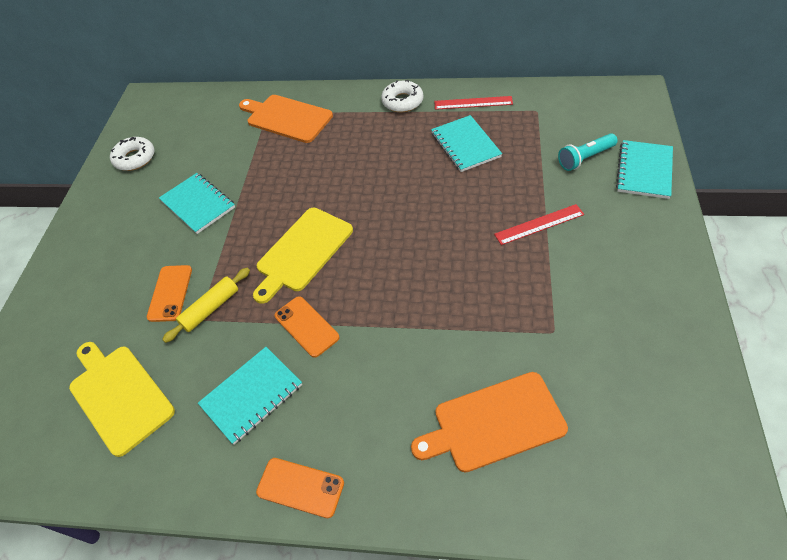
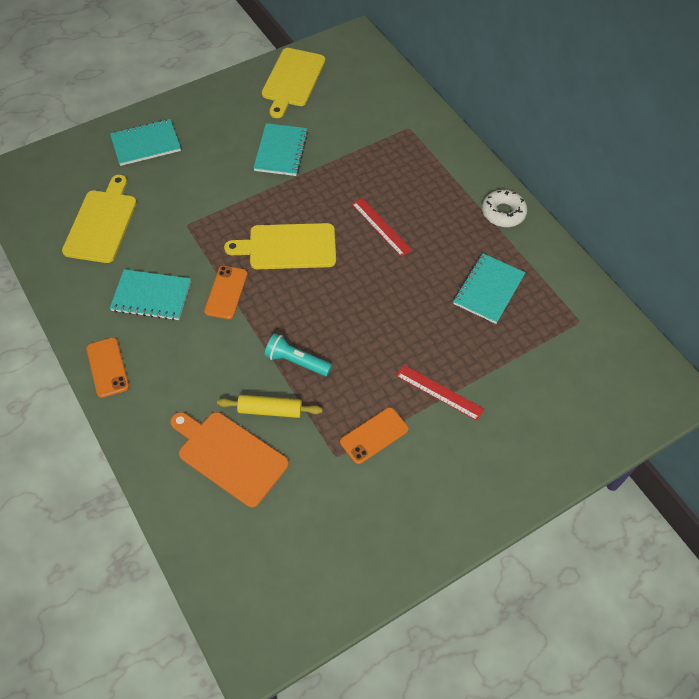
camera: 45 degrees right, 5 degrees up
white donut [110,137,154,171] -> yellow cutting board [262,48,325,118]
orange phone [147,265,192,322] -> orange phone moved to [340,407,409,464]
yellow rolling pin [162,268,250,343] -> yellow rolling pin moved to [217,395,322,418]
orange cutting board [239,95,333,143] -> none
red ruler [434,96,513,110] -> red ruler moved to [352,198,412,257]
turquoise flashlight [558,133,618,171] -> turquoise flashlight moved to [264,333,332,376]
turquoise notebook [616,140,673,199] -> turquoise notebook moved to [110,119,181,166]

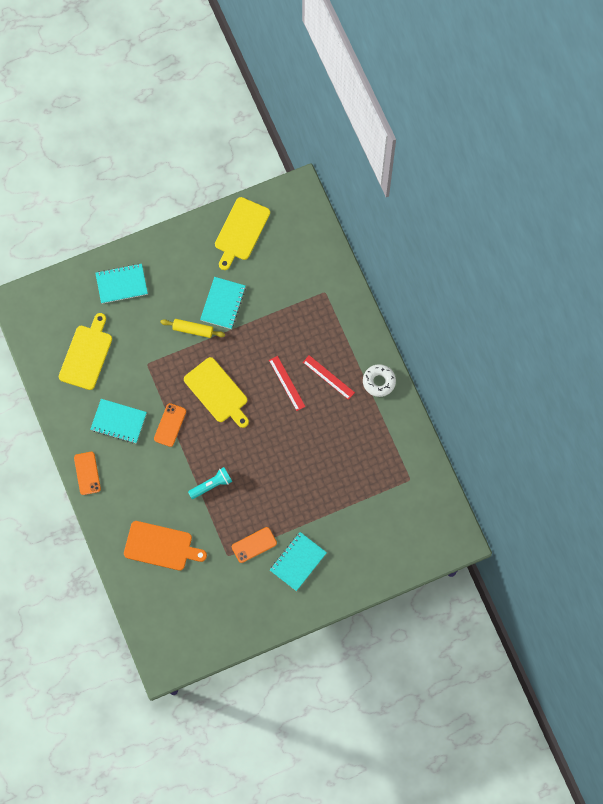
camera: 10 degrees right, 15 degrees up
orange cutting board [170,412,289,507] -> orange cutting board turned 150 degrees clockwise [124,521,207,571]
yellow rolling pin [217,395,322,418] -> yellow rolling pin moved to [160,319,225,338]
yellow cutting board [224,223,336,269] -> yellow cutting board turned 135 degrees counterclockwise [184,357,249,428]
turquoise flashlight [264,333,332,376] -> turquoise flashlight turned 120 degrees clockwise [188,467,232,499]
red ruler [396,365,484,421] -> red ruler moved to [303,355,355,400]
turquoise notebook [453,253,526,324] -> turquoise notebook moved to [270,532,327,591]

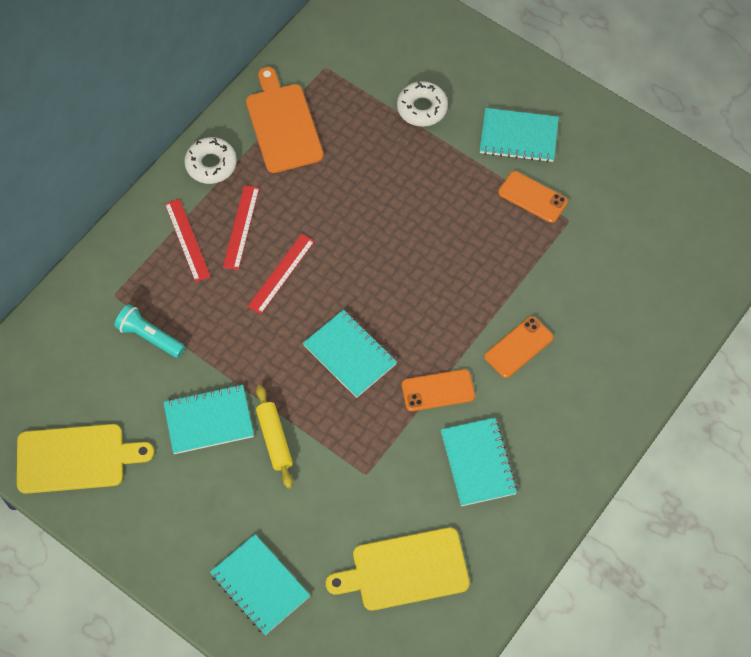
camera: 120 degrees left, 10 degrees down
orange phone [74,452,101,495] -> orange phone moved to [485,316,553,378]
orange cutting board [124,521,207,571] -> orange cutting board moved to [246,67,323,173]
yellow cutting board [184,357,249,428] -> turquoise notebook [303,310,397,398]
turquoise flashlight [188,467,232,499] -> turquoise flashlight moved to [114,304,185,358]
none -> red ruler [165,199,211,282]
none -> white donut [397,81,448,127]

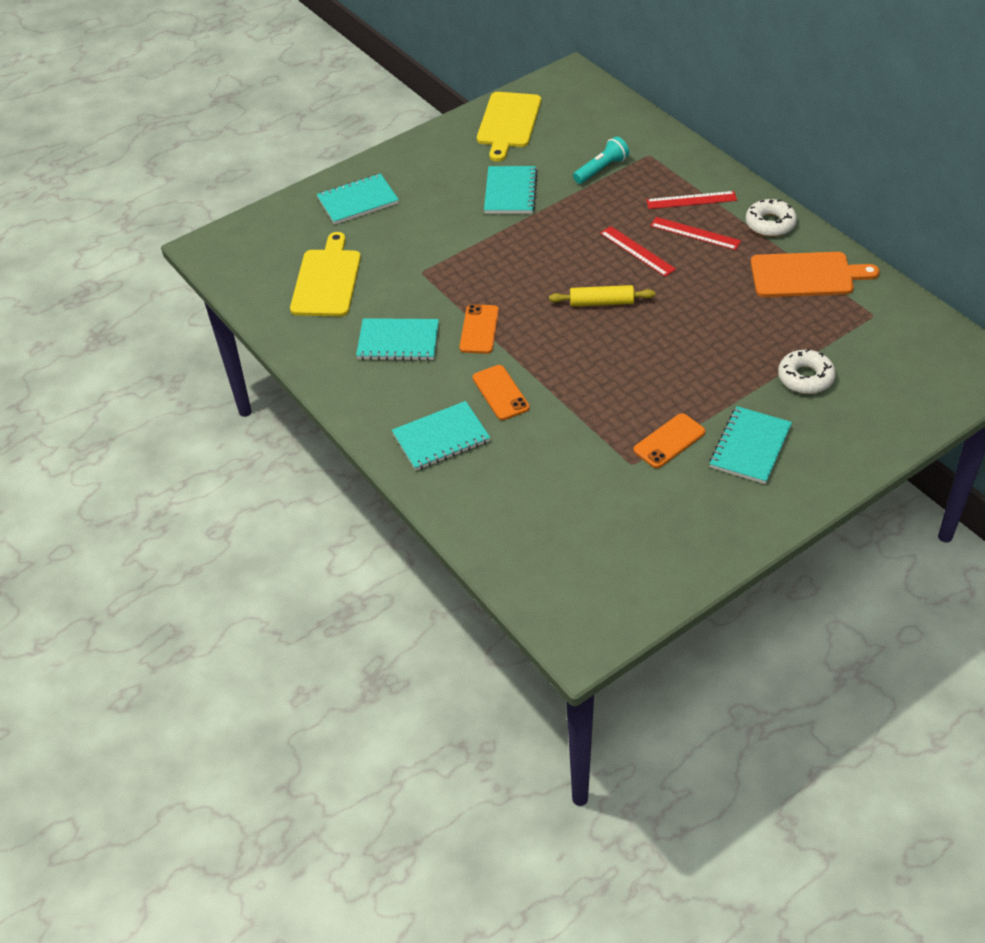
camera: 110 degrees right, 15 degrees down
yellow rolling pin [256,385,293,489] -> yellow rolling pin moved to [549,285,655,307]
turquoise notebook [303,310,397,398] -> turquoise notebook moved to [392,401,490,471]

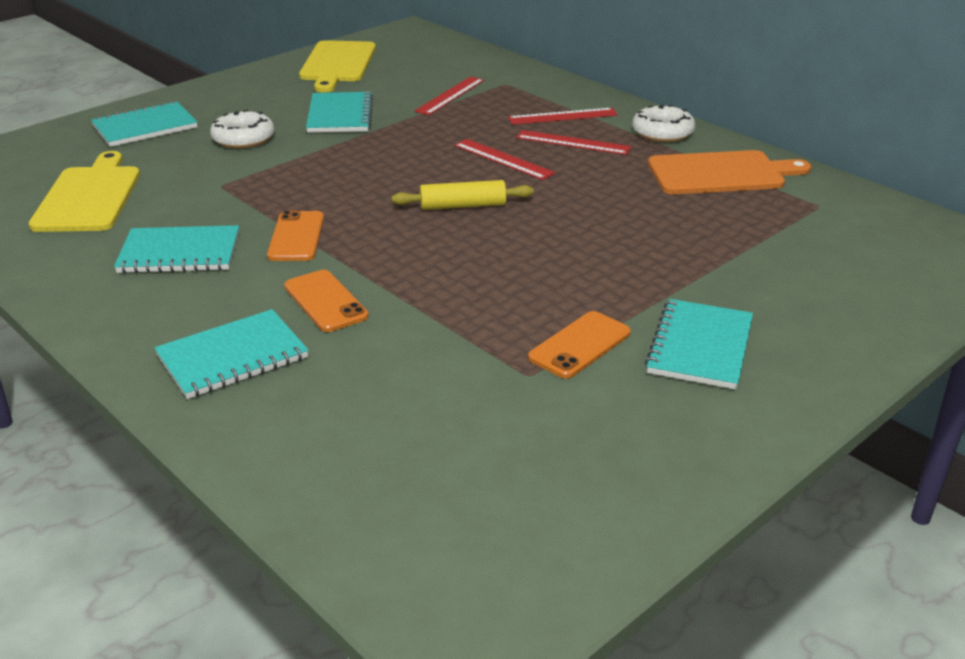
camera: 10 degrees left, 15 degrees down
turquoise flashlight [573,136,629,184] -> red ruler [414,77,484,115]
white donut [778,349,836,394] -> white donut moved to [210,110,274,149]

